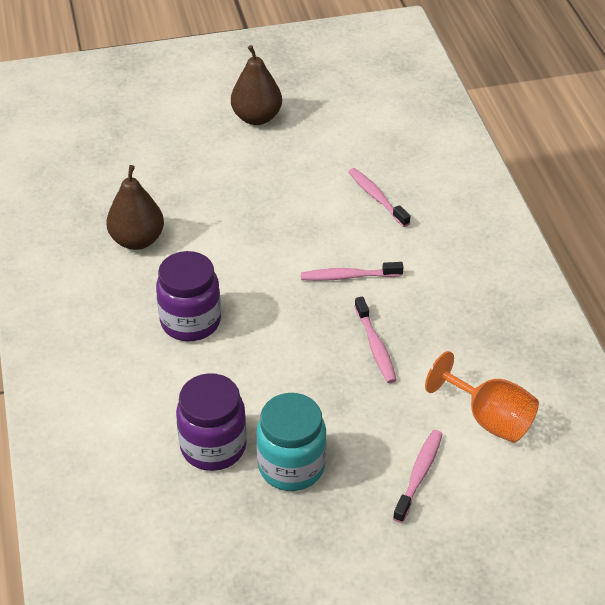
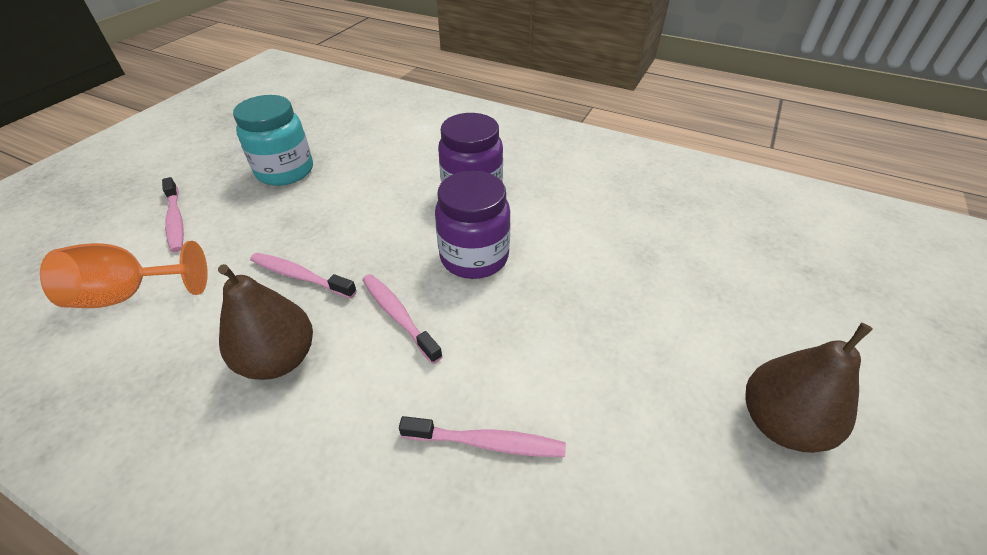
camera: 130 degrees right, 0 degrees up
brown pear [106,165,164,250] -> brown pear moved to [218,264,313,380]
purple jar [176,373,247,471] -> purple jar moved to [435,171,511,279]
pink toothbrush [301,262,403,281] -> pink toothbrush turned 75 degrees counterclockwise [363,274,443,364]

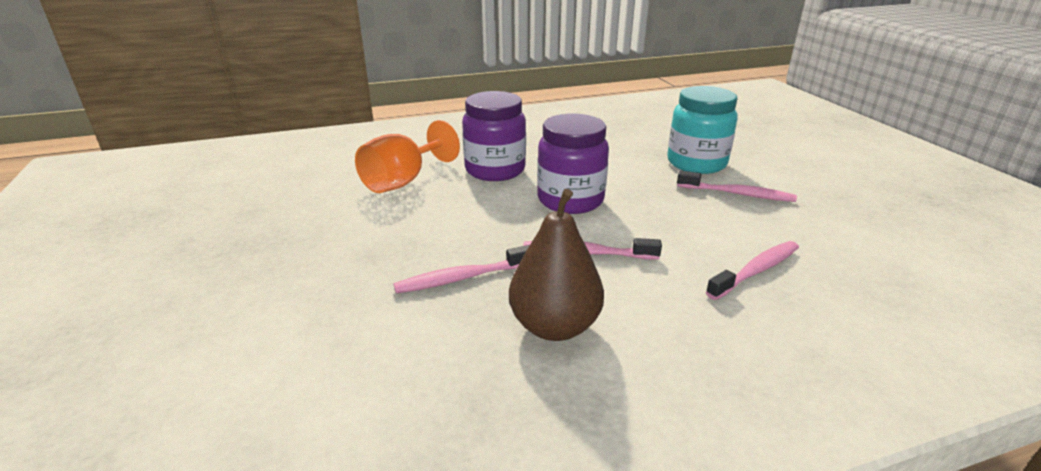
camera: 45 degrees left, 15 degrees down
orange goblet [40,241,208,308] -> orange goblet moved to [355,120,460,193]
pink toothbrush [162,177,184,252] -> pink toothbrush moved to [677,170,797,202]
turquoise jar [233,95,313,186] -> turquoise jar moved to [668,86,738,174]
brown pear [745,323,873,453] -> none

